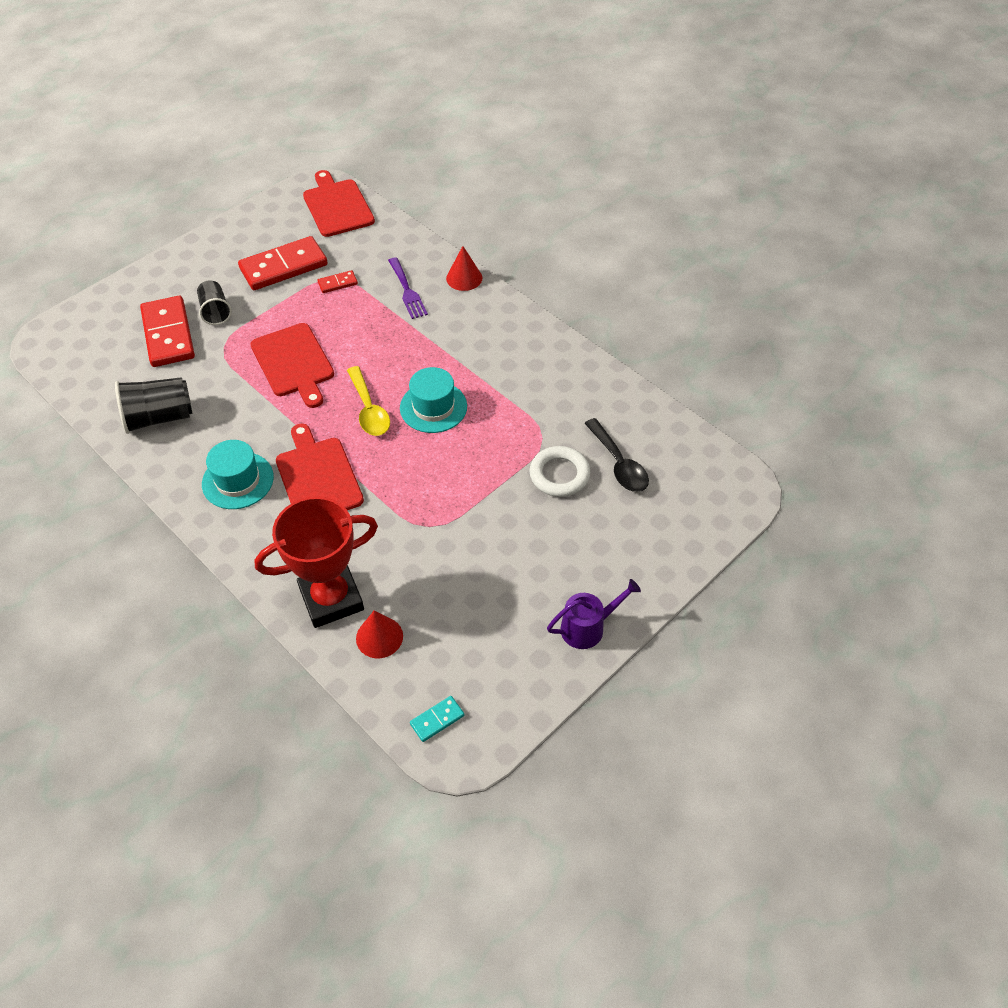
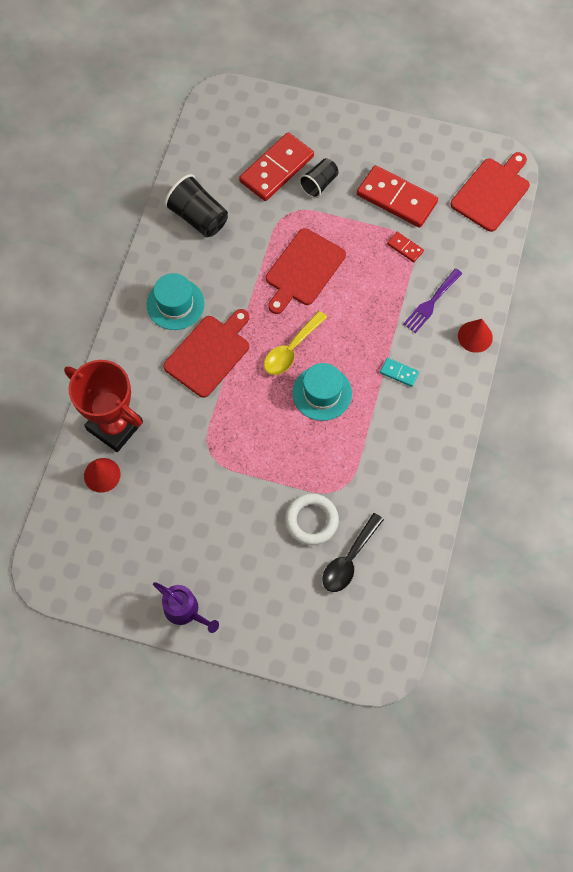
camera: 60 degrees right, 15 degrees up
turquoise domino [410,696,464,742] -> turquoise domino moved to [380,358,419,387]

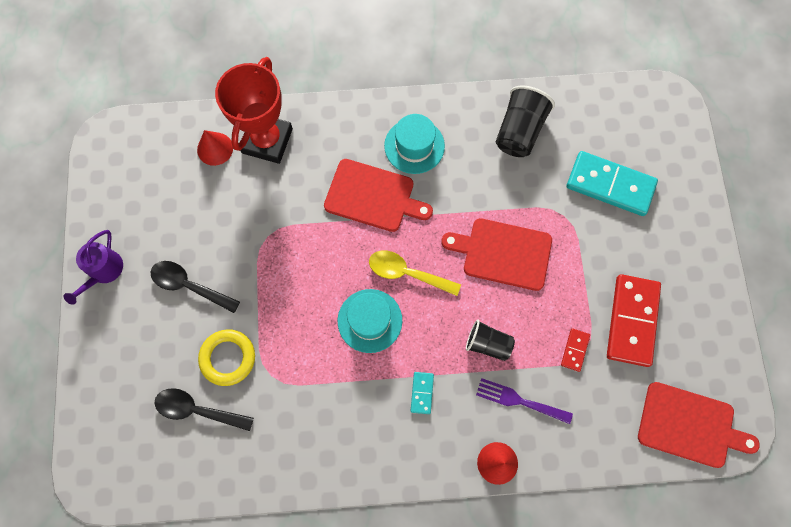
camera: 70 degrees right, 5 degrees up
red domino [239,132,314,201] -> turquoise domino [567,151,658,216]
white ring [285,494,339,545] -> yellow ring [198,329,255,386]
black cup [299,158,339,198] -> black cup moved to [466,320,515,361]
none -> black spoon [151,261,240,313]

